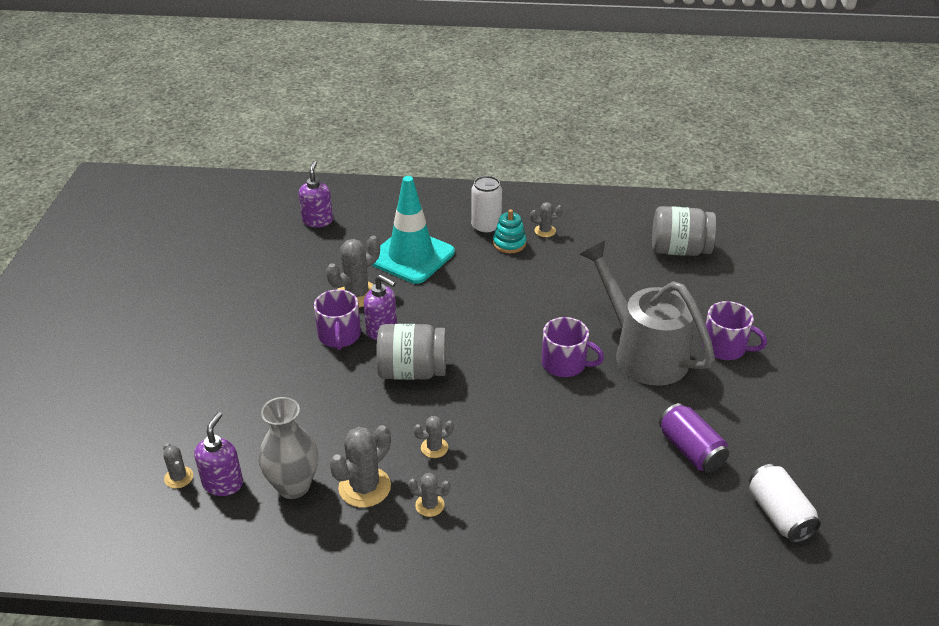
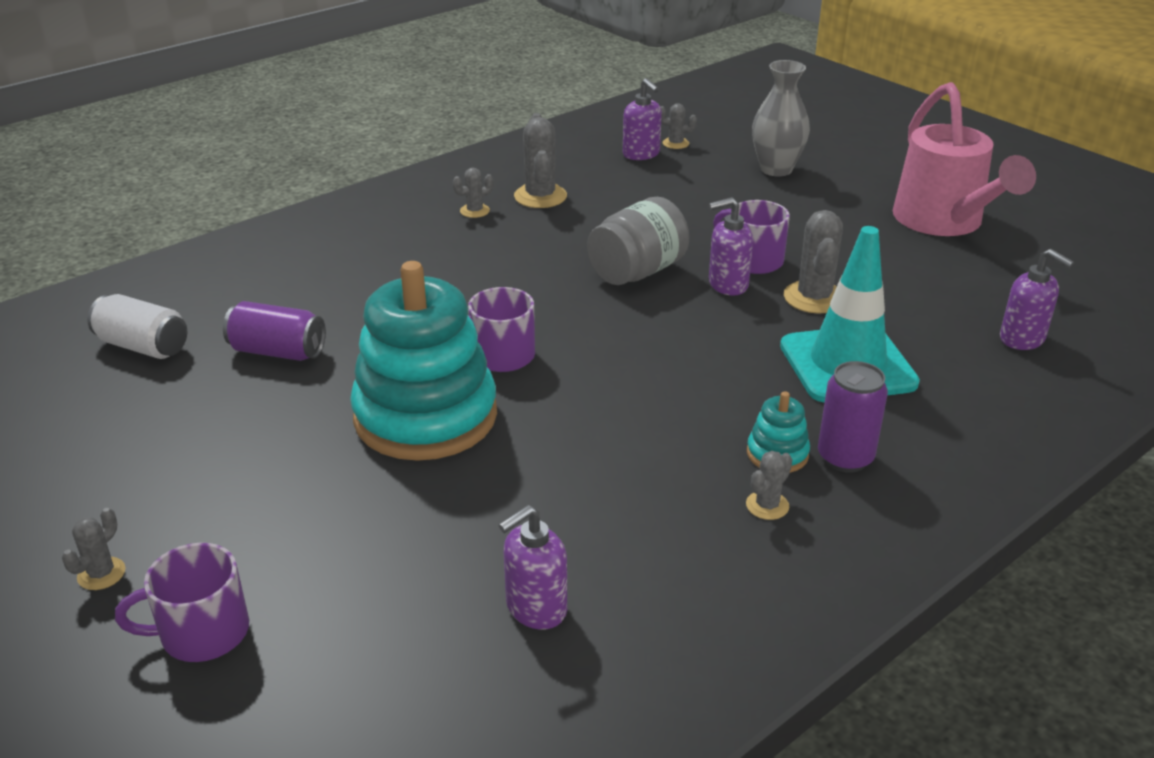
camera: 135 degrees right, 5 degrees down
grey vase [258,397,318,499] -> grey vase moved to [752,60,810,176]
grey cactus [414,416,454,458] -> grey cactus moved to [62,508,126,590]
white can [471,176,502,235] -> purple can [818,361,888,473]
grey watering can [579,241,715,386] -> turquoise stacking toy [350,261,497,461]
grey jar [652,206,716,256] -> purple soap dispenser [499,505,567,630]
purple mug [702,301,767,360] -> purple mug moved to [115,543,249,662]
none -> pink watering can [893,82,1036,236]

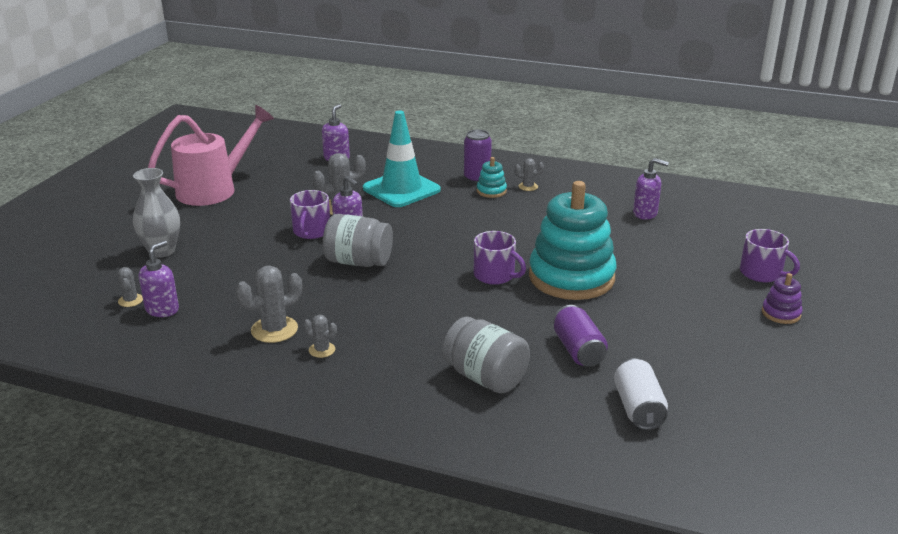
camera: 120 degrees left, 5 degrees down
grey cactus [62,508,126,590] -> purple stacking toy [762,273,803,324]
none -> grey jar [442,317,530,394]

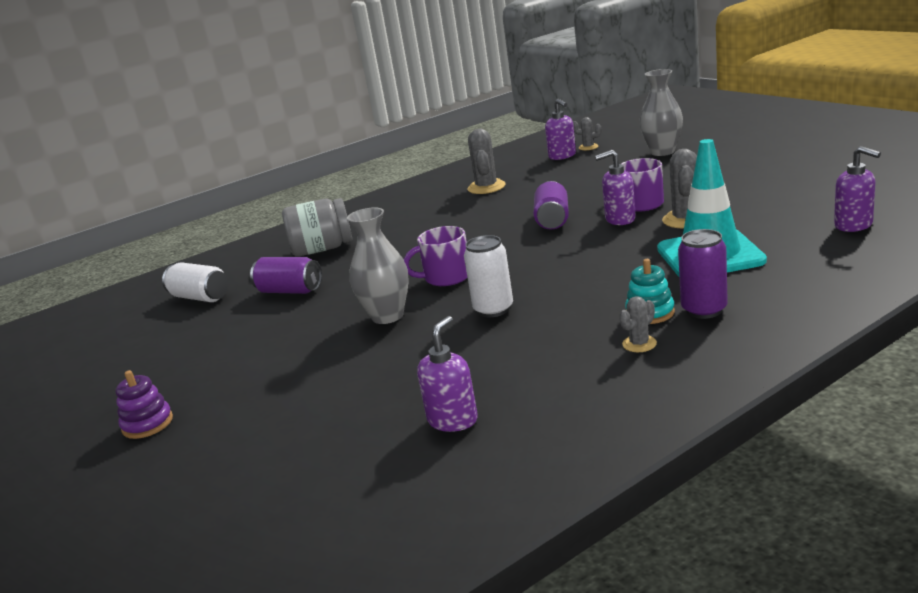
camera: 130 degrees right, 5 degrees down
pink watering can [148,105,274,206] -> none
grey cactus [304,315,337,358] -> none
grey jar [323,214,393,267] -> purple can [534,181,569,229]
turquoise stacking toy [529,181,617,300] -> grey vase [347,207,409,324]
purple soap dispenser [633,158,669,220] -> purple soap dispenser turned 150 degrees clockwise [417,316,478,432]
purple mug [740,229,800,282] -> none
none -> white can [464,235,513,317]

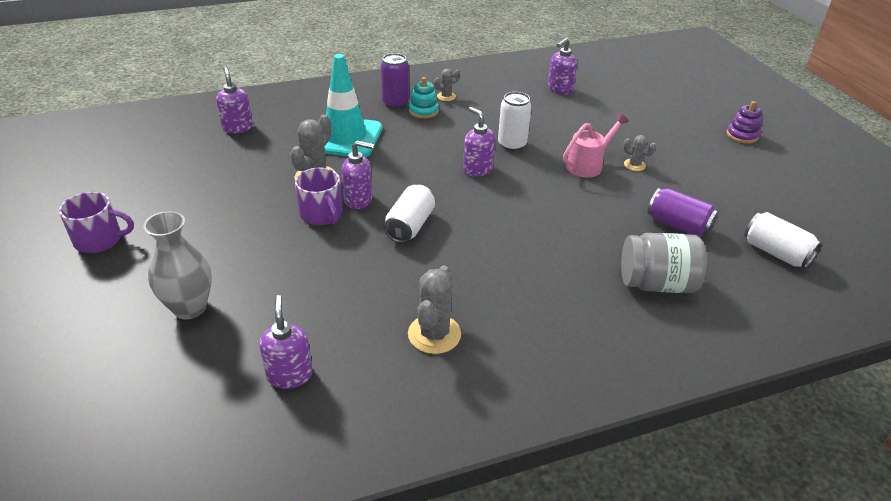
camera: 170 degrees left, 15 degrees up
grey vase [347,207,409,324] -> pink watering can [563,113,629,178]
purple mug [404,226,467,286] -> purple mug moved to [59,192,134,253]
purple can [534,181,569,229] -> white can [384,185,435,243]
grey cactus [573,117,602,150] -> grey cactus moved to [623,135,656,171]
none -> purple soap dispenser [463,107,495,177]

